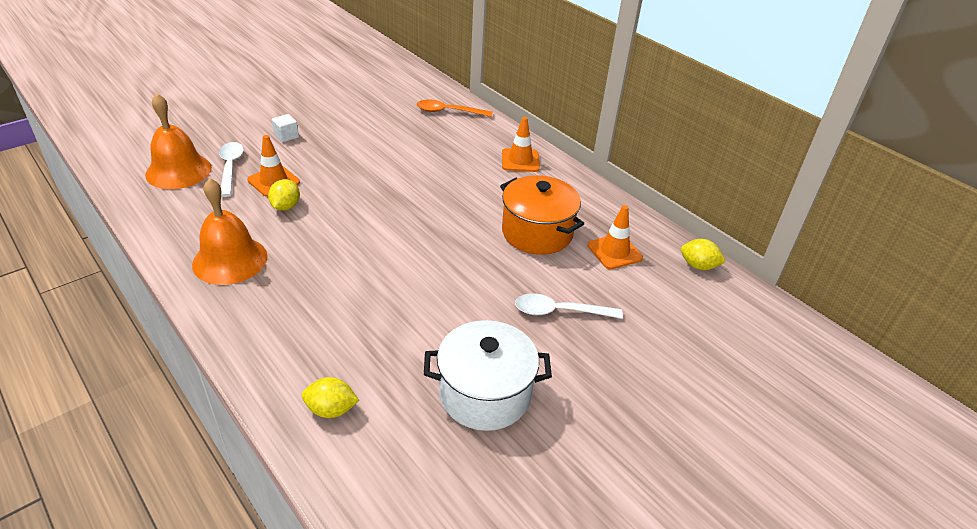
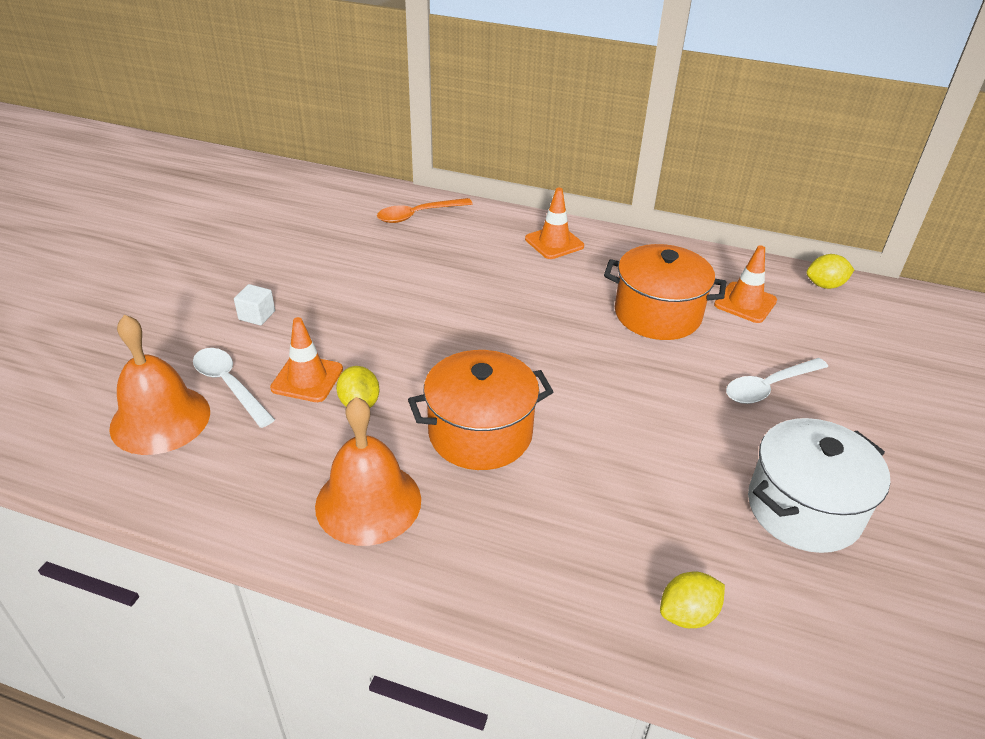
camera: 30 degrees left, 0 degrees up
none -> orange pot [408,350,554,470]

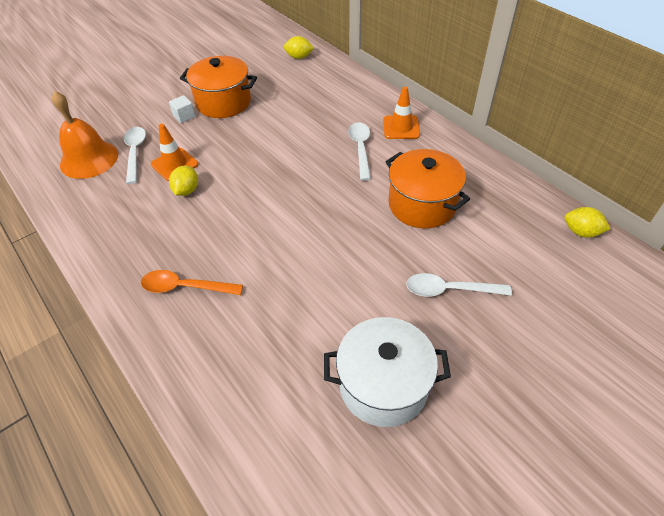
camera: 35 degrees right, 10 degrees up
orange bell [315,397,421,546] -> none
orange spoon [377,198,472,223] -> orange spoon moved to [141,270,243,295]
orange pot [408,350,554,470] -> orange pot moved to [180,56,257,118]
yellow lemon [660,572,725,628] -> yellow lemon moved to [284,36,314,59]
orange traffic cone [714,245,777,323] -> none
none -> white spoon [348,122,371,181]

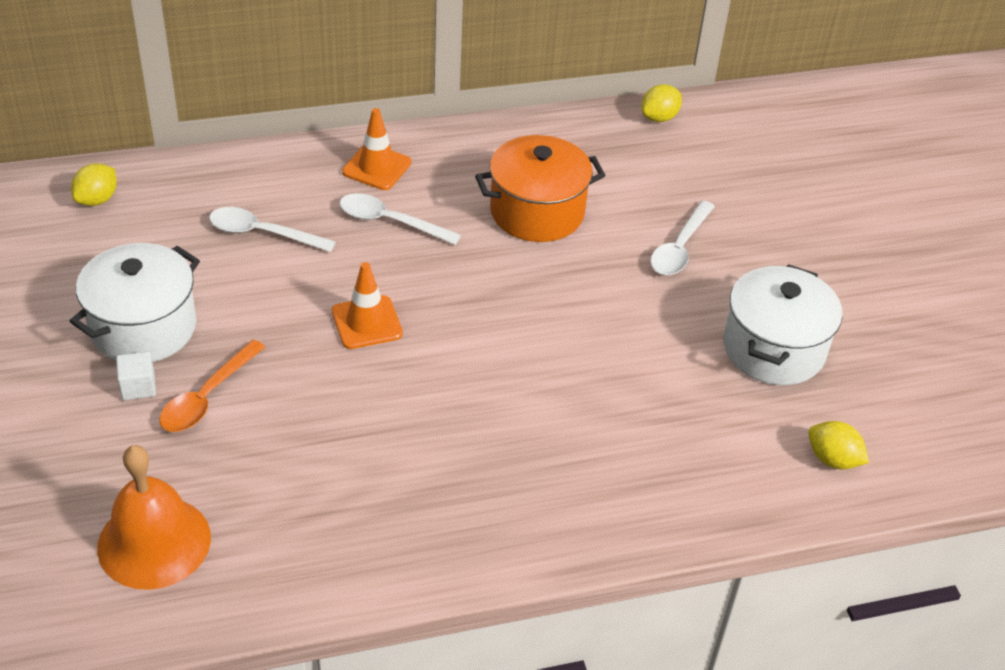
camera: 70 degrees left, 5 degrees down
white spoon [124,127,146,184] -> white spoon moved to [209,207,336,252]
orange spoon [141,270,243,295] -> orange spoon moved to [159,340,265,432]
orange traffic cone [151,124,199,181] -> orange traffic cone moved to [332,262,403,349]
yellow lemon [169,166,198,196] -> yellow lemon moved to [808,421,869,469]
orange pot [180,56,257,118] -> white pot [70,243,200,362]

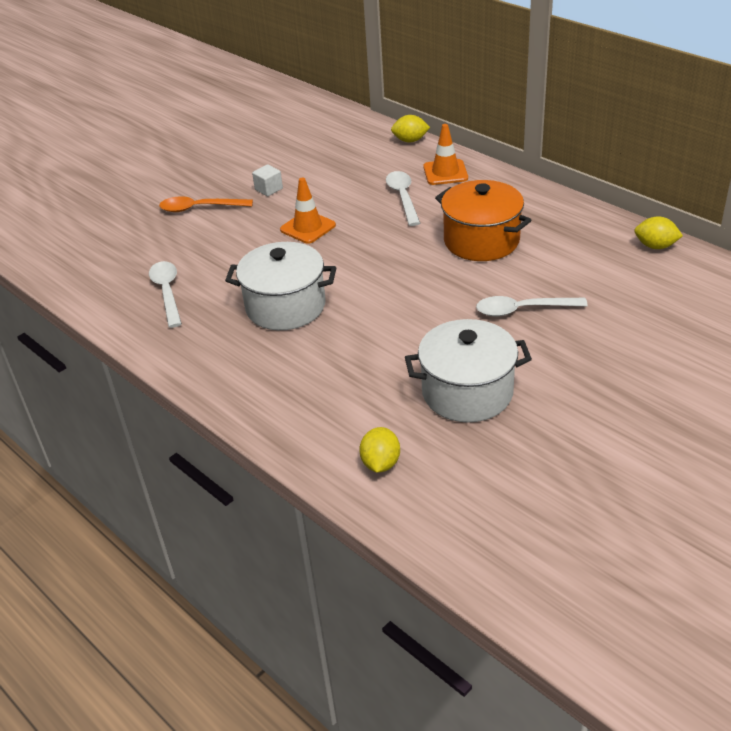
camera: 65 degrees right, 5 degrees down
white pot [70,243,200,362] -> white pot moved to [225,242,336,330]
yellow lemon [71,163,117,206] -> yellow lemon moved to [391,115,430,142]
orange bell [97,445,211,590] -> none
white cube [116,352,156,400] -> white cube moved to [252,164,283,196]
white spoon [209,207,336,252] -> white spoon moved to [149,261,182,328]

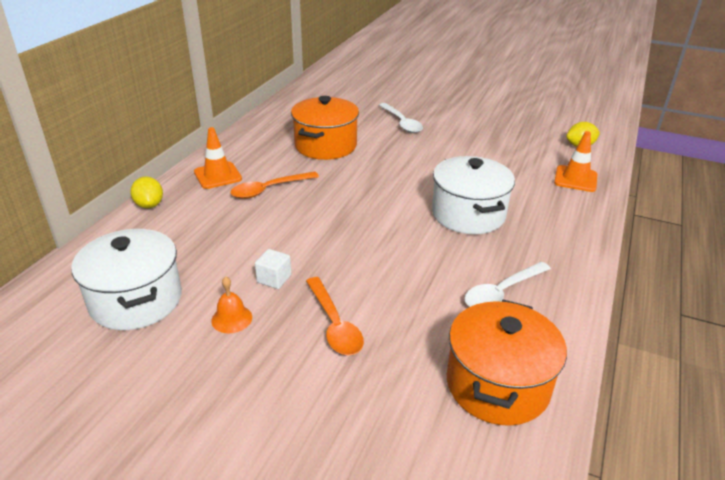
camera: 115 degrees left, 5 degrees down
orange traffic cone [280,177,336,244] -> orange traffic cone moved to [554,131,597,192]
white spoon [386,171,420,226] -> orange spoon [230,171,319,199]
white pot [405,319,532,422] -> white pot moved to [71,229,182,330]
yellow lemon [634,216,683,249] -> none
none -> orange bell [211,276,252,333]
none -> orange pot [447,300,567,426]

